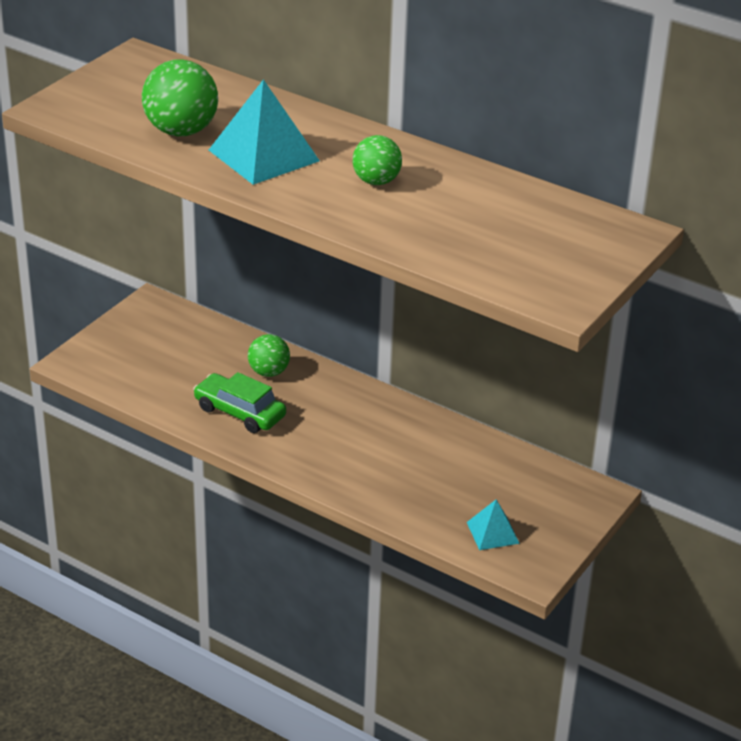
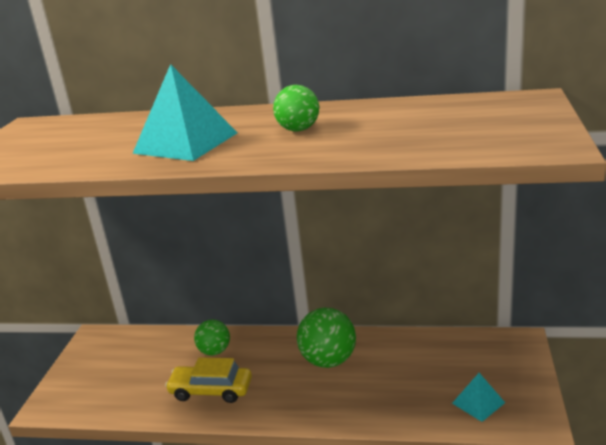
camera: 20 degrees left, 10 degrees down
green ball [142,59,218,136] -> green ball moved to [297,308,356,368]
green car [193,372,286,433] -> yellow car [165,357,252,403]

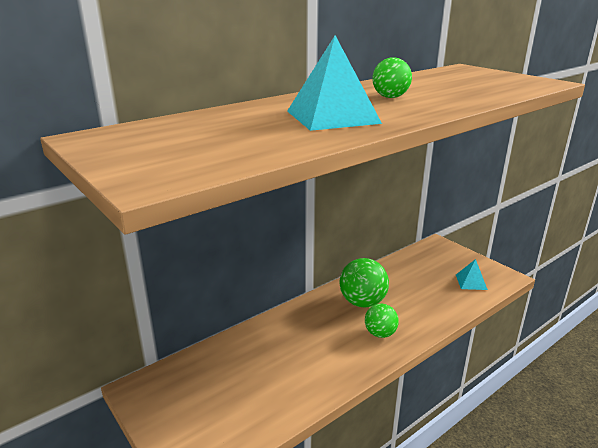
camera: 50 degrees left, 0 degrees up
yellow car [165,357,252,403] -> none
green ball [194,320,230,356] -> green ball moved to [365,304,399,338]

